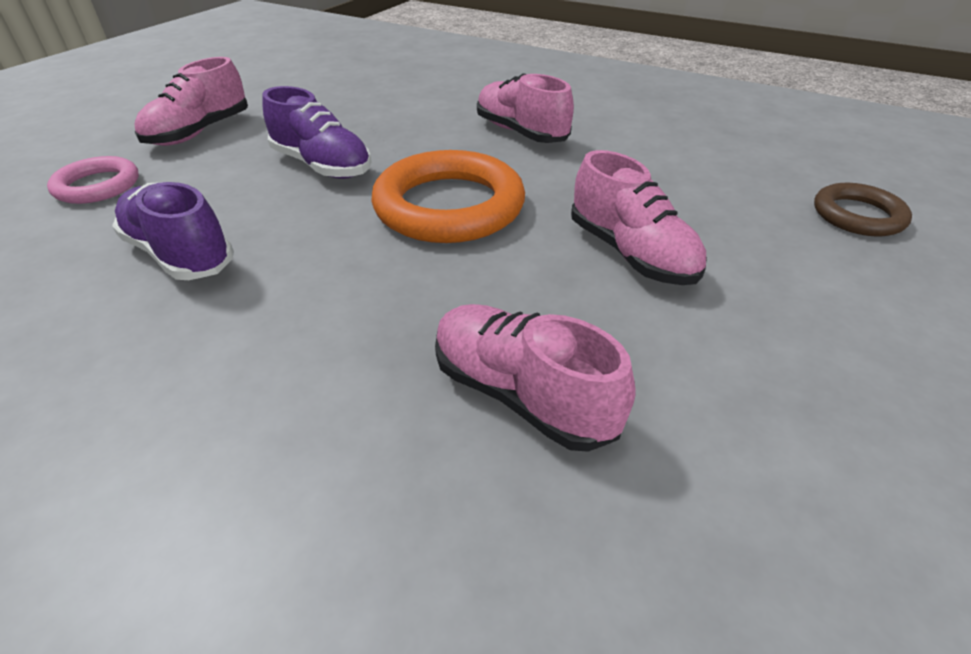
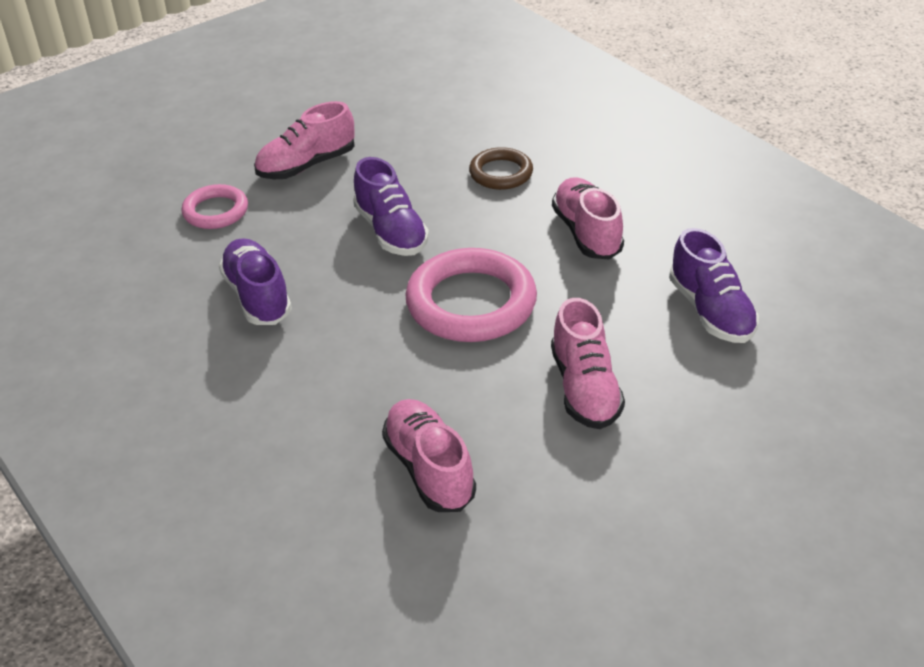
camera: 25 degrees right, 0 degrees up
orange ring [371,150,525,243] -> pink ring [405,248,537,342]
brown ring [814,183,912,236] -> brown ring moved to [469,147,533,190]
none -> purple shoe [669,228,759,343]

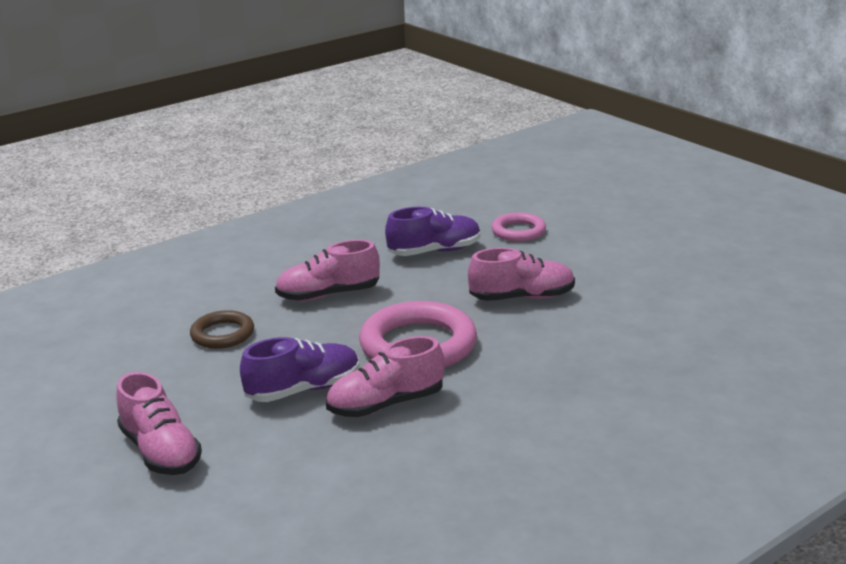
camera: 90 degrees left, 15 degrees down
pink ring [181,184,248,229] -> pink ring moved to [491,212,546,242]
purple shoe [219,238,292,325] -> none
pink shoe [382,399,476,512] -> pink shoe moved to [326,336,445,417]

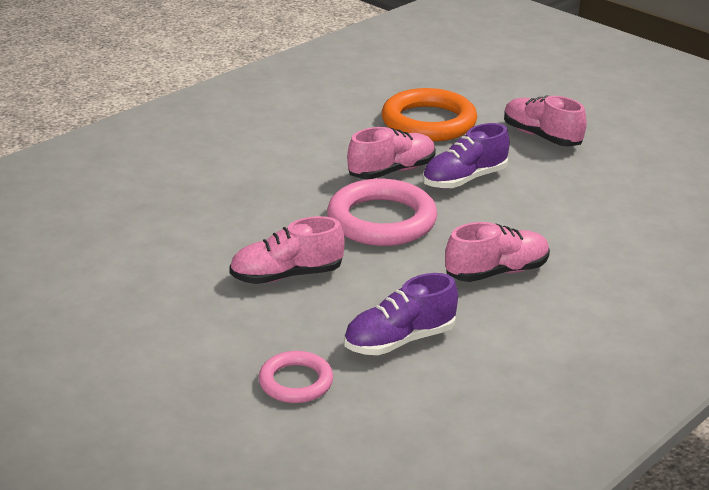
camera: 170 degrees right, 5 degrees up
brown ring [190,310,254,349] -> none
none -> orange ring [382,88,477,142]

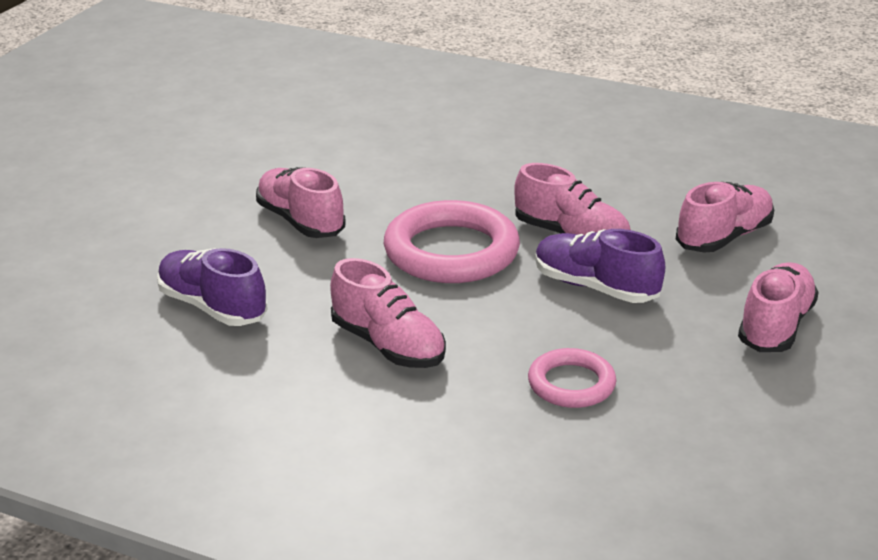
camera: 70 degrees right, 0 degrees up
pink ring [259,351,333,403] -> pink ring moved to [528,348,616,408]
orange ring [382,88,477,142] -> pink shoe [676,182,774,252]

